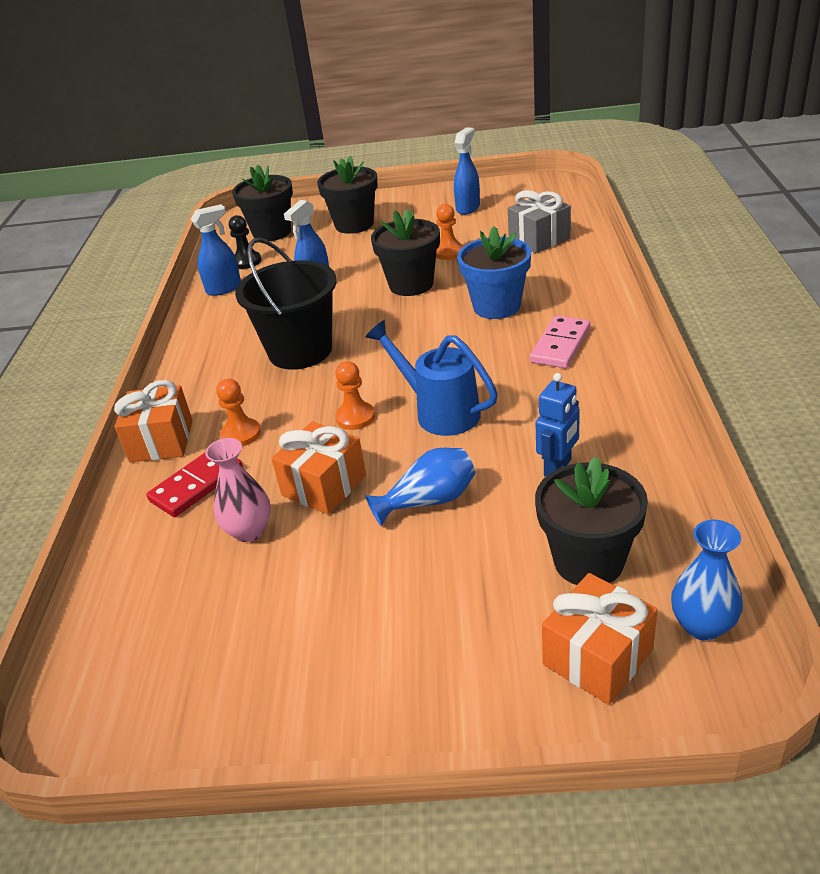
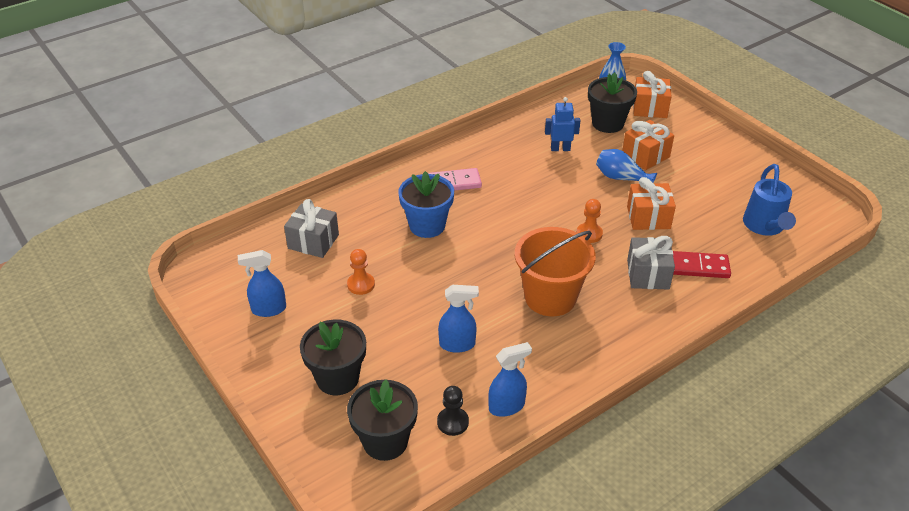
camera: 130 degrees left, 5 degrees up
orange gift [114,380,193,462] -> orange gift moved to [622,120,674,170]
blue spray bottle [191,204,241,296] -> blue spray bottle turned 135 degrees clockwise [488,342,532,417]
pink vase [205,438,271,542] -> none
orange pawn [216,379,261,446] -> grey gift [627,236,675,289]
black bucket [235,238,337,370] -> orange bucket [515,227,596,316]
blue watering can [366,320,498,436] -> blue watering can moved to [743,164,796,236]
black flower pot [371,209,440,296] -> none

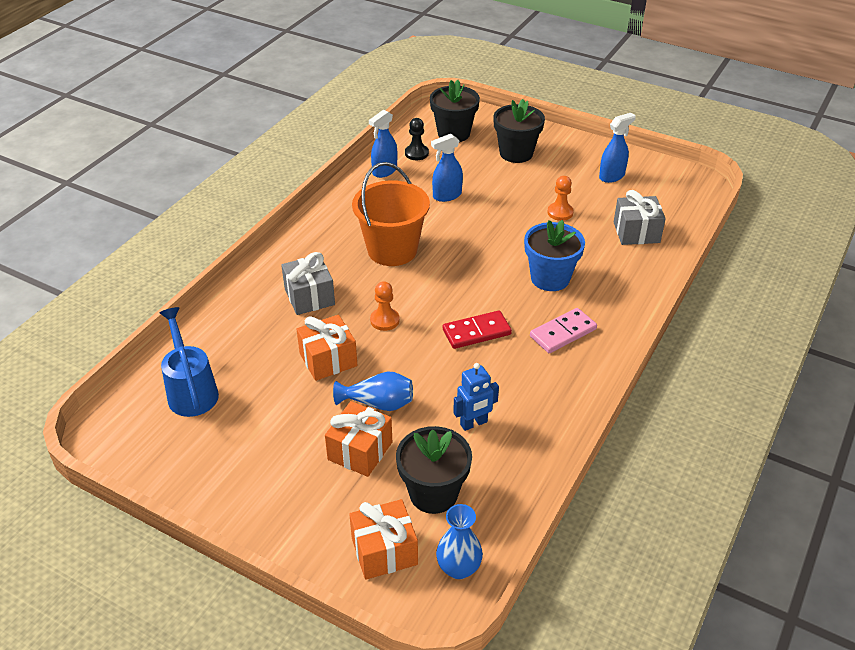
camera: 155 degrees right, 0 degrees up
red domino [673,251,731,278] -> red domino moved to [443,310,512,349]

